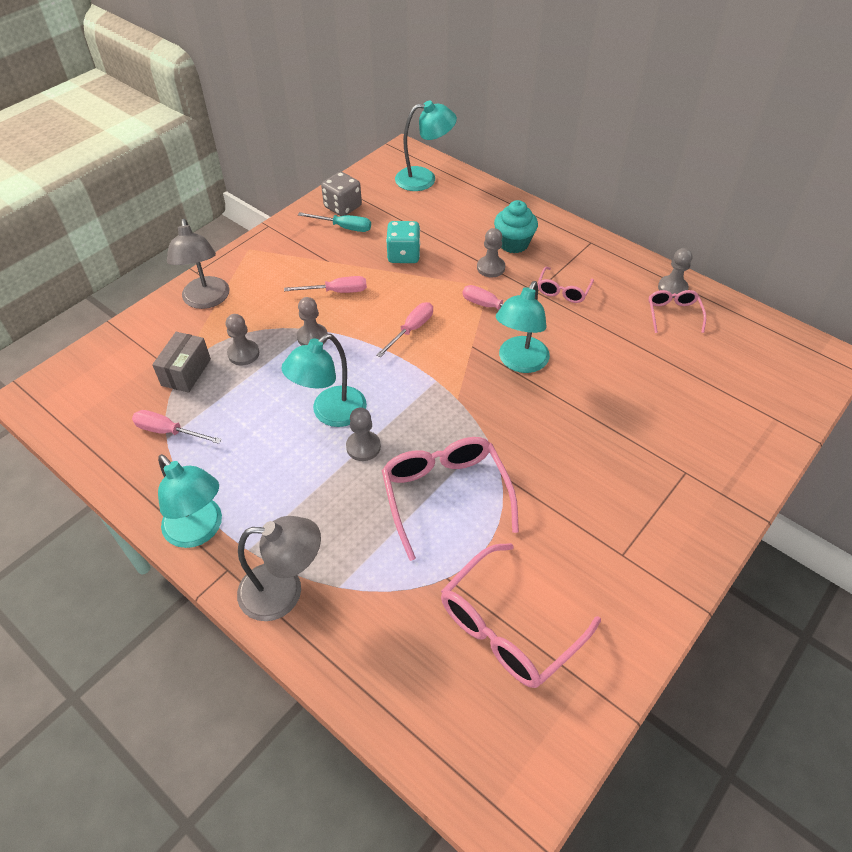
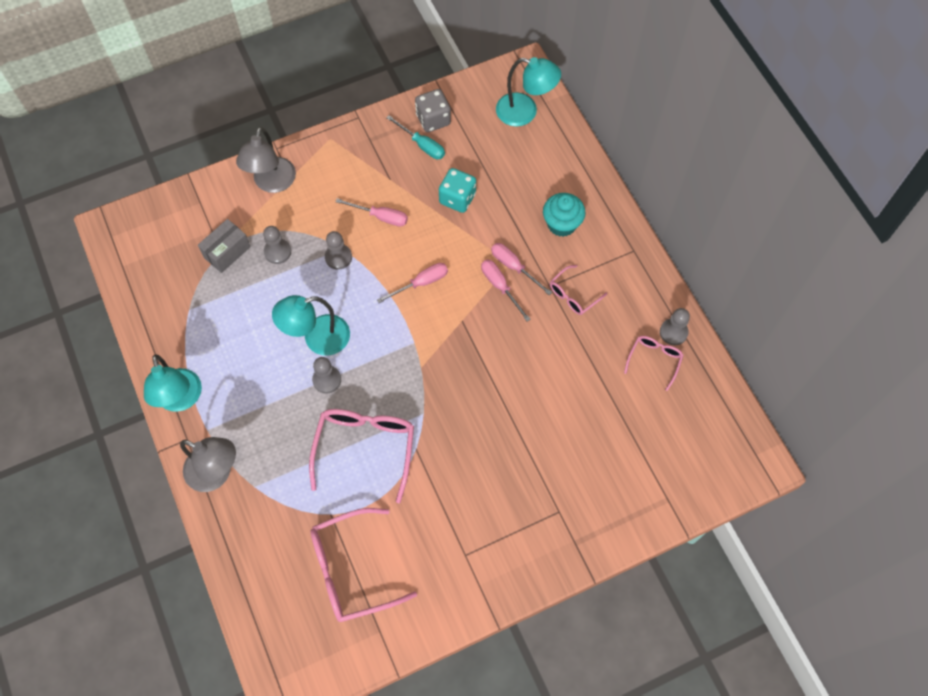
camera: 25 degrees right, 15 degrees up
pink screwdriver [132,410,222,444] -> pink screwdriver moved to [491,243,552,295]
grey pawn [477,228,505,277] -> none
turquoise lamp [496,281,550,373] -> none

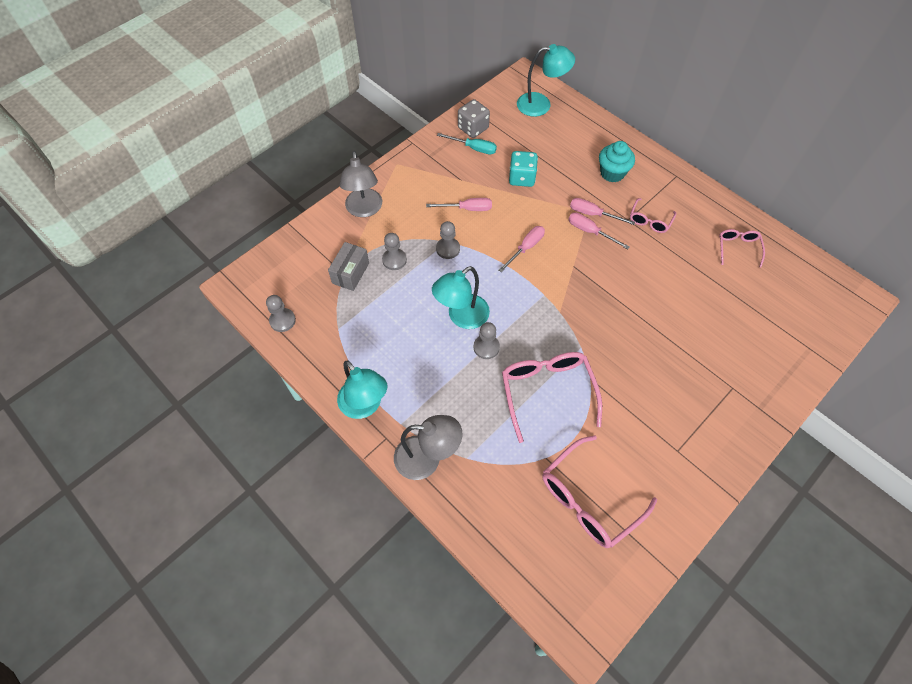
camera: 20 degrees left, 5 degrees down
grey pawn [660,308,690,345] -> grey pawn moved to [266,295,296,332]

